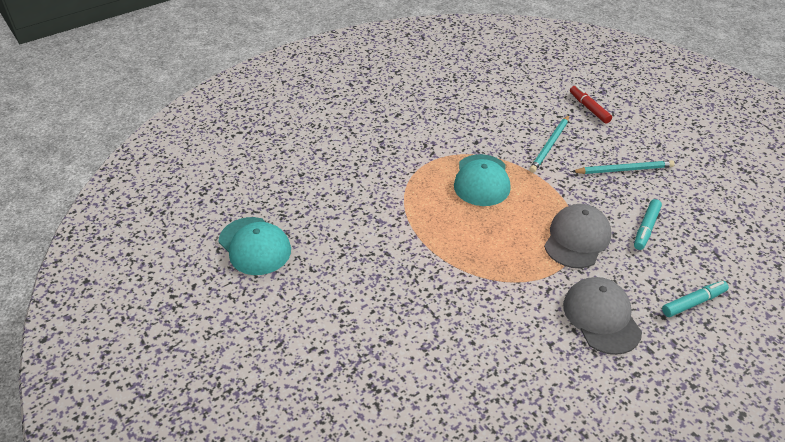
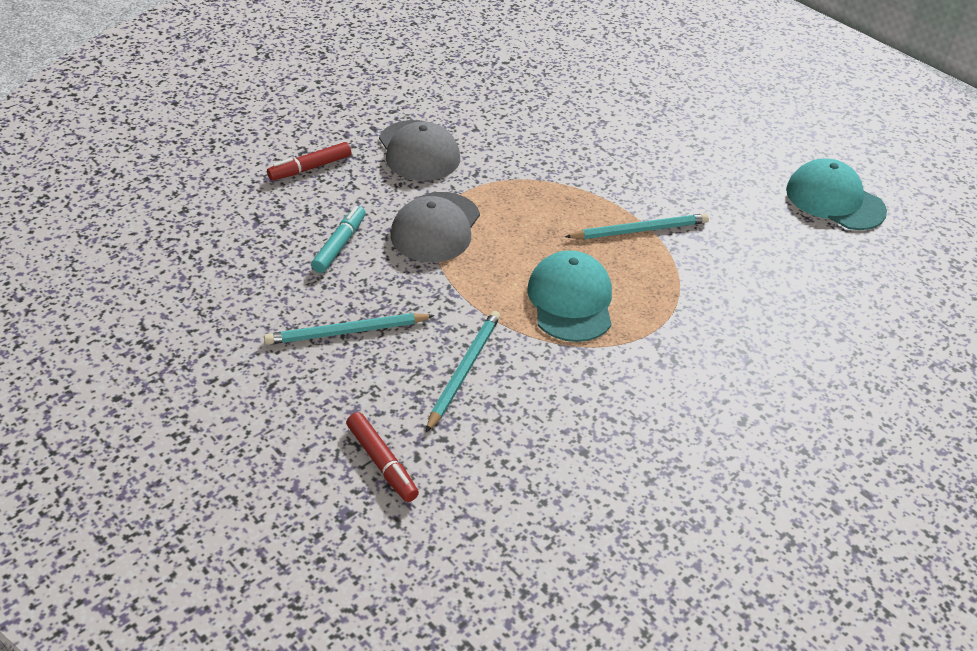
camera: 170 degrees right, 0 degrees up
turquoise marker [662,281,729,317] -> red marker [267,142,351,181]
none -> turquoise pencil [565,213,709,239]

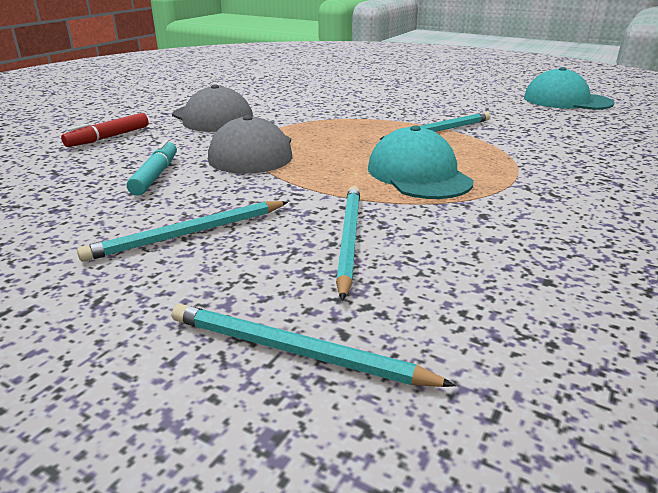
camera: 15 degrees left, 15 degrees down
red marker [346,412,419,502] -> turquoise pencil [172,304,456,387]

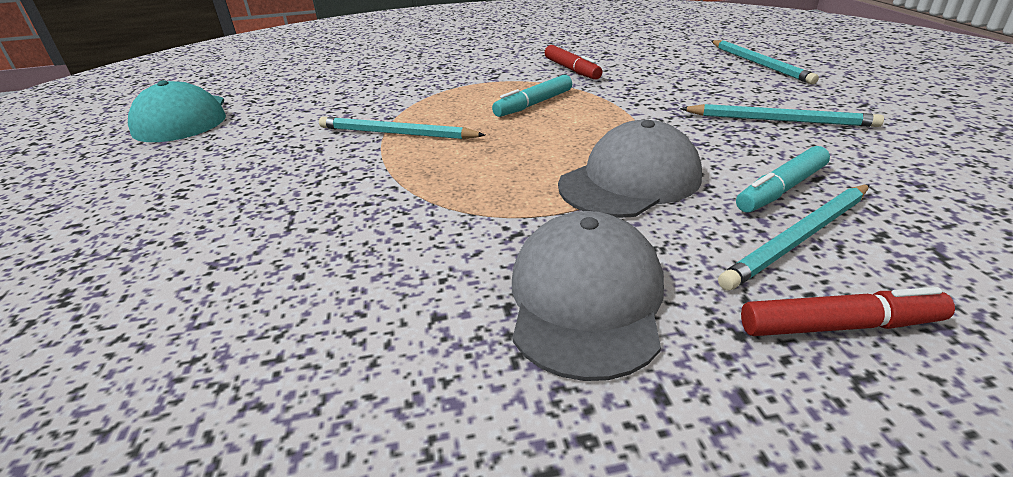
camera: 130 degrees left, 5 degrees up
turquoise pencil [336,186,360,301] -> turquoise pencil moved to [718,185,869,291]
turquoise cap [368,126,474,199] -> turquoise marker [492,75,572,117]
none -> red marker [545,45,602,80]

